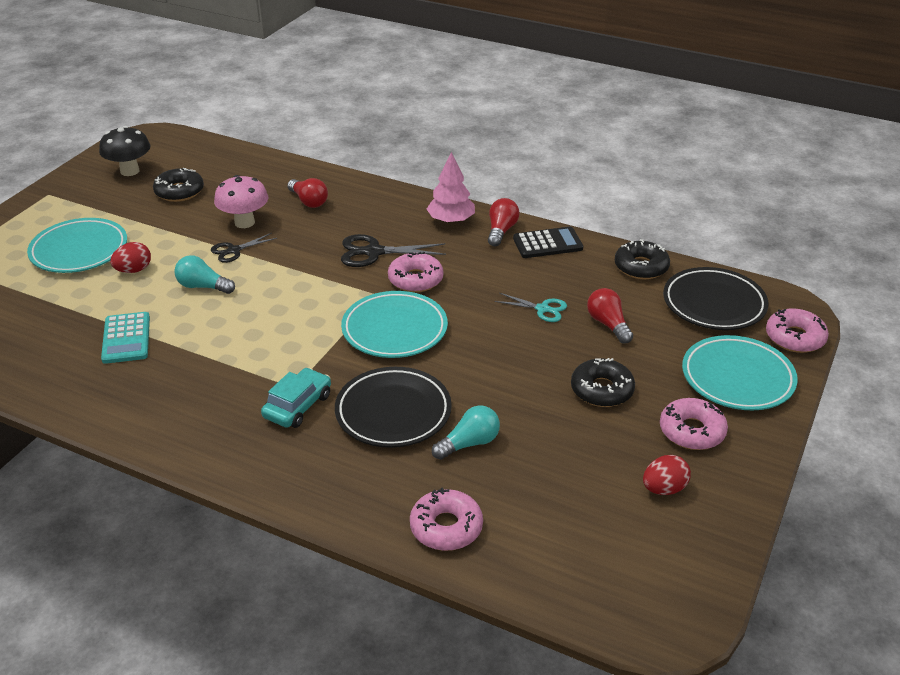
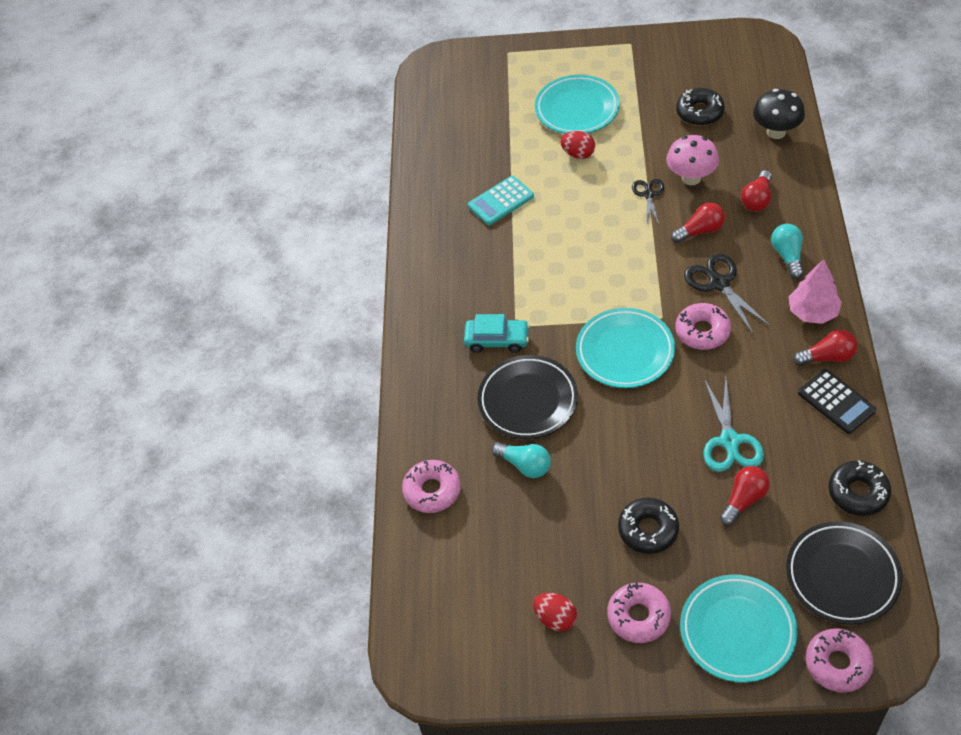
camera: 70 degrees right, 15 degrees up
black mushroom [99,126,150,176] -> black mushroom moved to [753,89,805,139]
turquoise light bulb [174,255,235,294] -> turquoise light bulb moved to [771,224,804,279]
black scissors [211,233,277,263] -> black scissors turned 60 degrees clockwise [632,179,664,224]
turquoise scissors [495,293,567,322] -> turquoise scissors [703,378,764,472], size x1.58
none -> red light bulb [671,203,725,243]

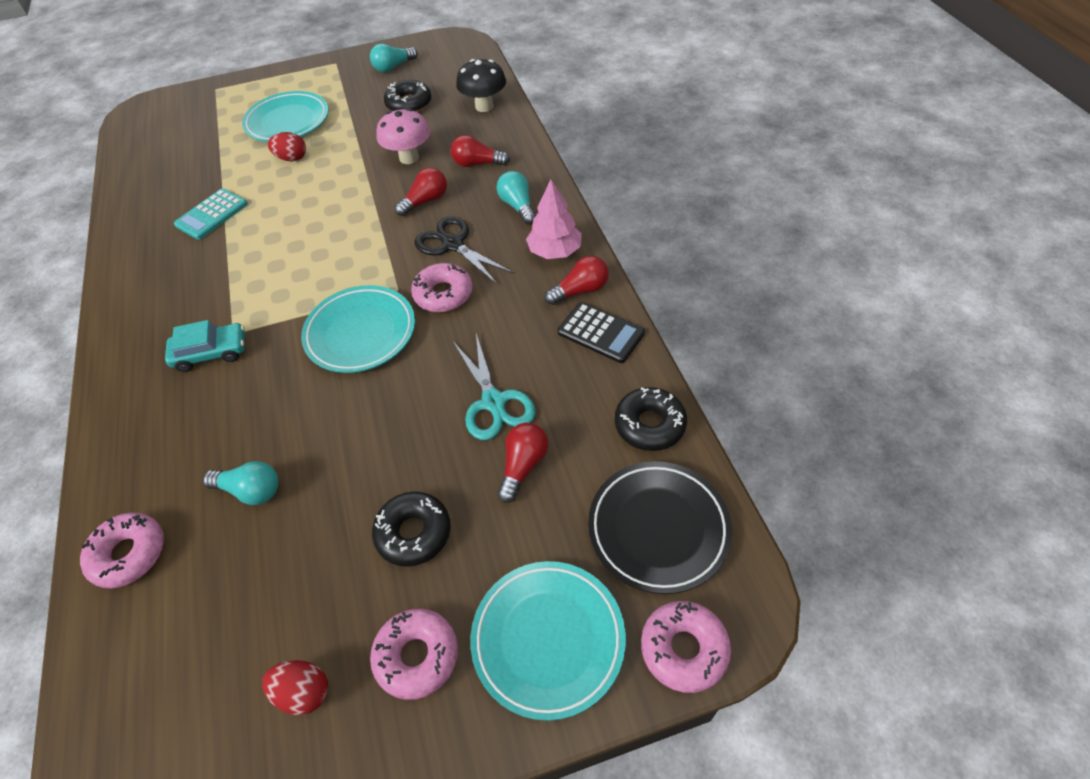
camera: 20 degrees left, 0 degrees up
black plate [477,355,578,439] -> none
black scissors [632,179,664,224] -> none
red light bulb [741,170,772,212] -> red light bulb turned 90 degrees clockwise [451,135,510,167]
none -> turquoise light bulb [370,43,418,72]

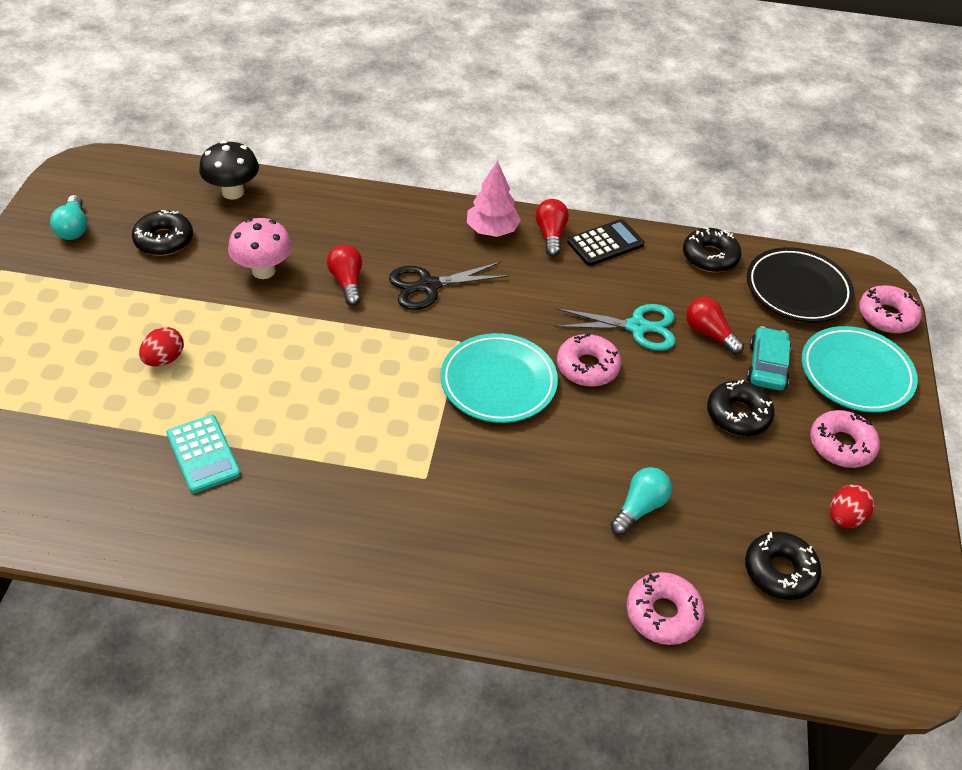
camera: 70 degrees left, 5 degrees down
turquoise car [165,320,245,372] -> turquoise car moved to [746,326,791,391]
turquoise plate [242,91,329,142] -> none
pink donut [411,263,473,312] -> pink donut moved to [557,332,621,387]
red light bulb [451,135,510,167] -> none
turquoise light bulb [497,171,536,225] -> none
none -> black donut [745,532,821,600]

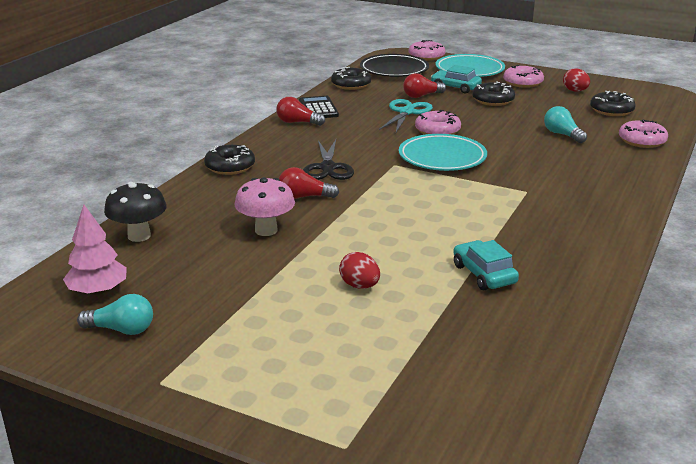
camera: 70 degrees left, 20 degrees down
black donut [132,210,193,256] -> black donut moved to [204,145,255,175]
turquoise calculator [166,415,241,493] -> turquoise car [453,240,519,290]
pink tree [467,161,521,237] -> pink tree moved to [63,205,127,295]

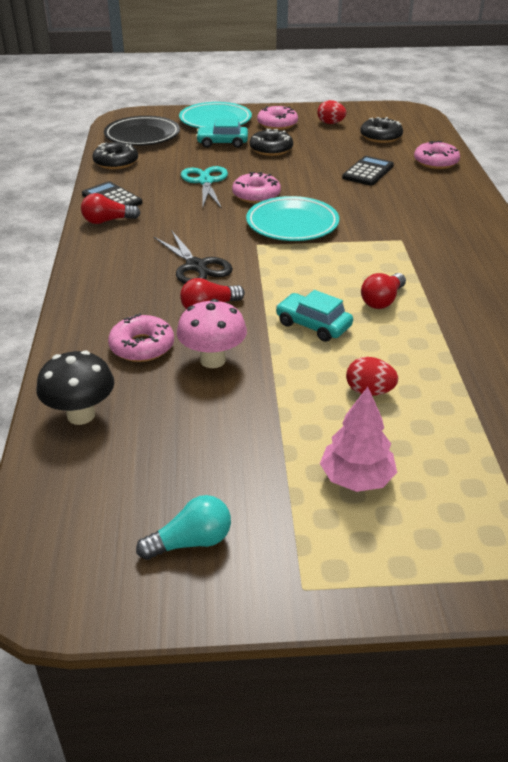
camera: 30 degrees left, 10 degrees up
pink tree [63,205,127,295] -> pink tree moved to [320,387,397,492]
black donut [204,145,255,175] -> none
red light bulb [403,73,446,98] -> red light bulb moved to [361,273,406,309]
pink donut [408,40,445,61] -> pink donut moved to [108,313,174,362]
turquoise car [453,240,519,290] -> turquoise car moved to [276,290,353,342]
turquoise light bulb [544,106,587,143] -> black calculator [342,156,394,186]

